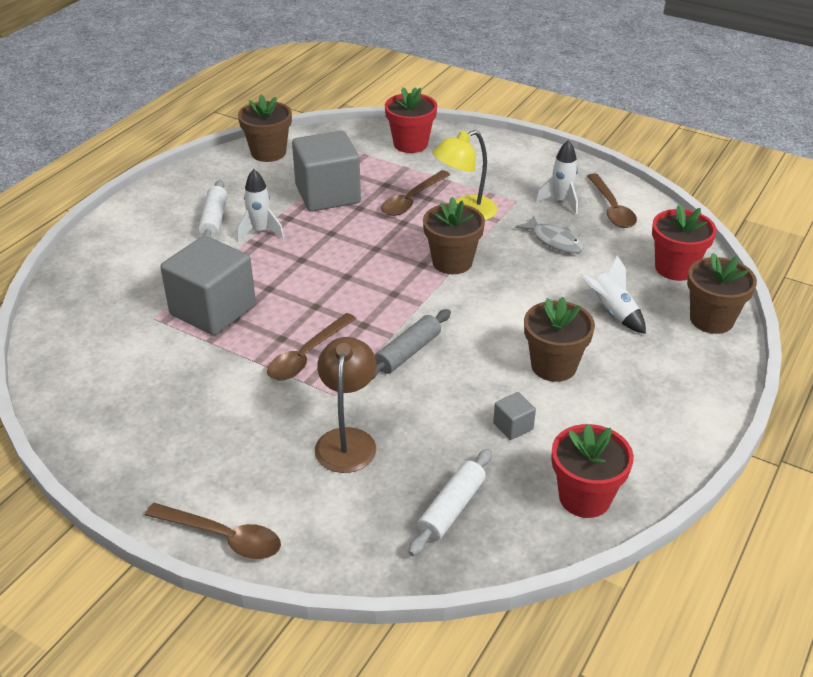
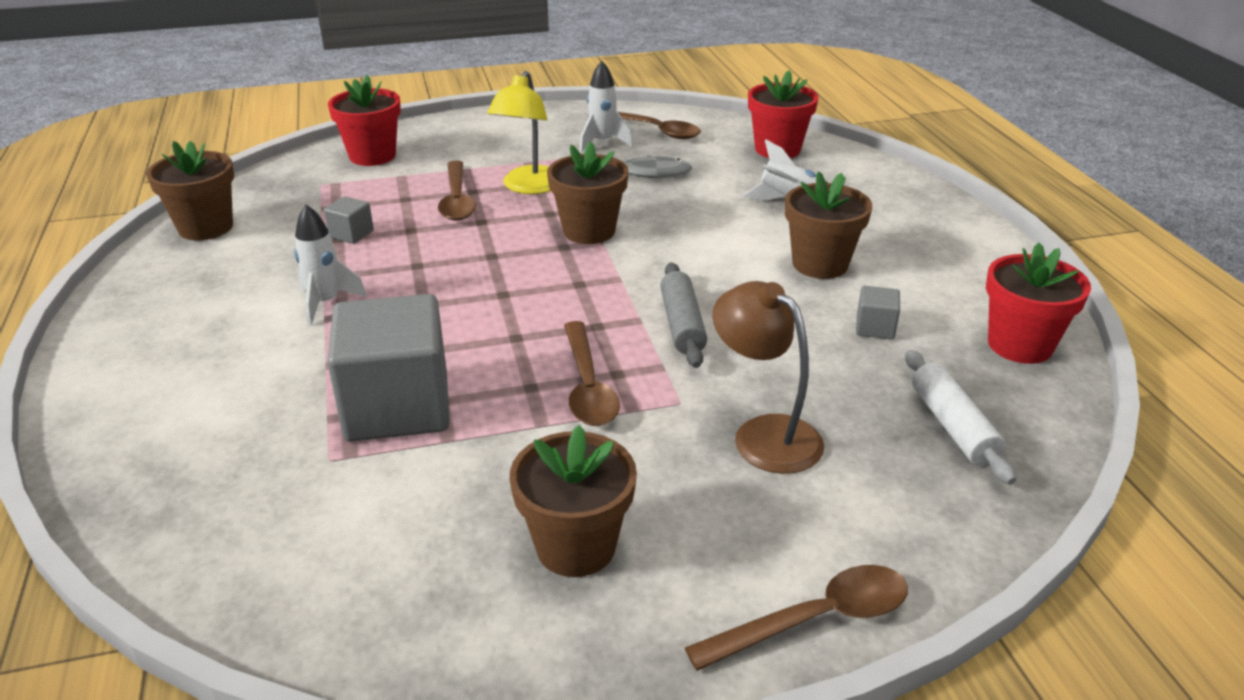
camera: 45 degrees left, 5 degrees down
white rolling pin [198,180,227,238] -> none
grey cube [292,131,361,212] -> grey cube [324,196,374,244], size x0.42
brown flower pot [687,253,757,334] -> brown flower pot moved to [510,425,637,577]

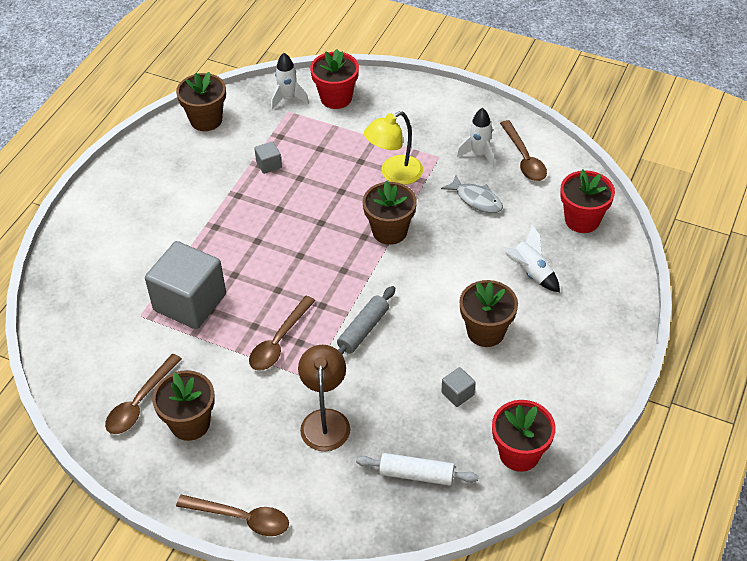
camera: 40 degrees right, 15 degrees up
white rocket [294,205,367,326] -> white rocket moved to [271,53,309,110]
brown spoon [438,160,476,221] -> brown spoon moved to [105,354,182,434]
white rolling pin [905,350,1016,485] -> white rolling pin turned 75 degrees clockwise [356,453,478,486]

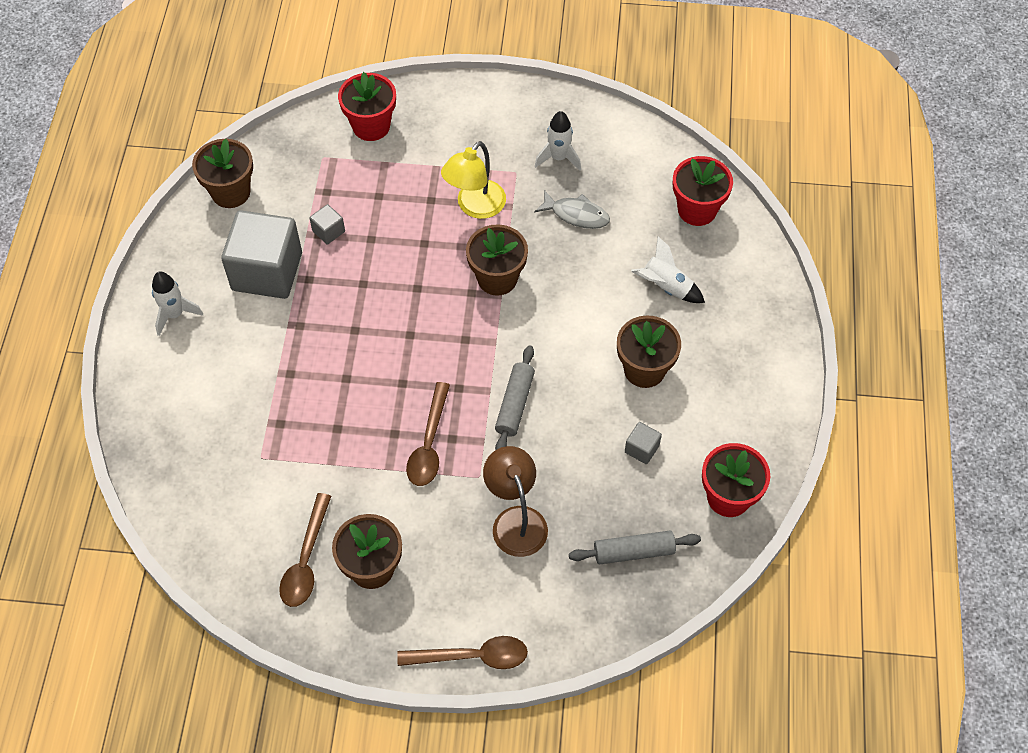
camera: 20 degrees left, 10 degrees up
grey cube [145,241,226,329] -> grey cube moved to [221,210,302,299]
white rocket [271,53,309,110] -> white rocket moved to [152,271,203,336]
white rolling pin [356,453,478,486] -> grey rolling pin [569,531,701,564]
brown spoon [500,120,547,181] -> none

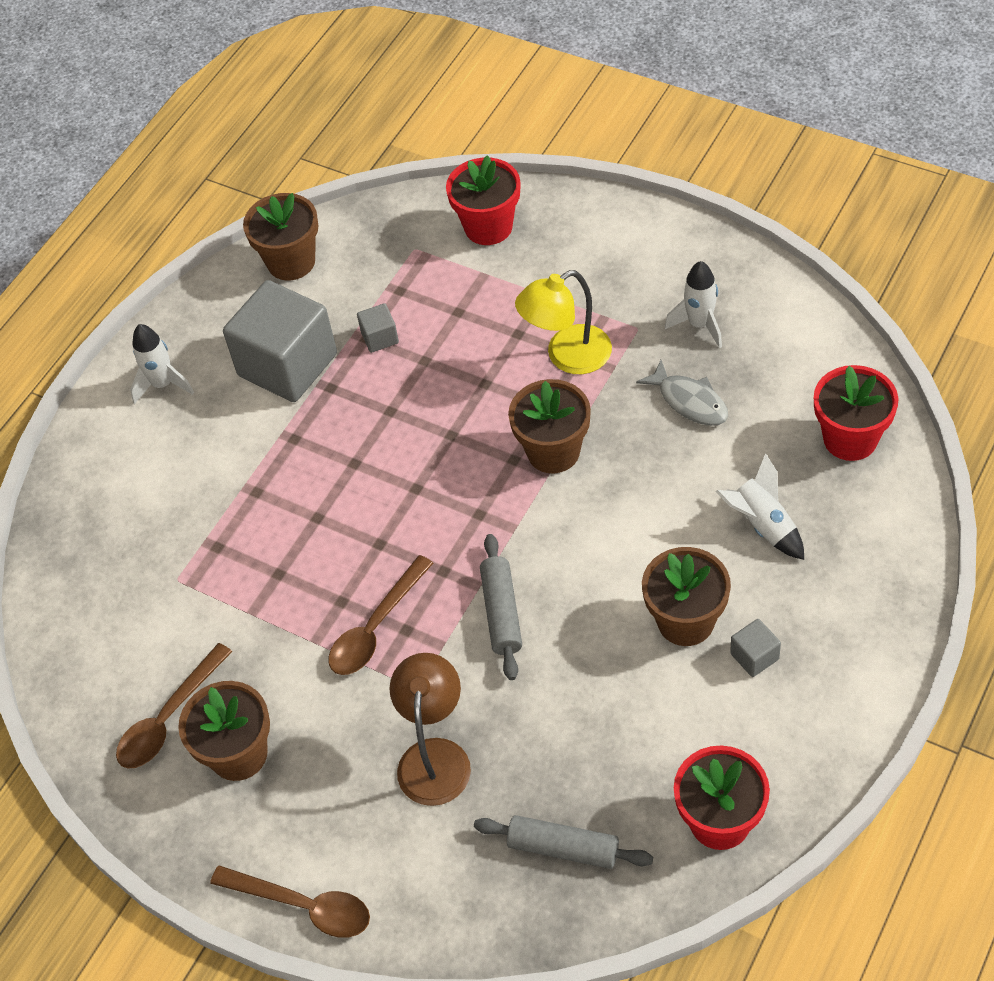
camera: 30 degrees right, 5 degrees down
grey rolling pin [495,345,535,450] -> grey rolling pin turned 45 degrees counterclockwise [480,534,522,680]
grey cube [625,422,662,464] -> grey cube moved to [730,619,781,677]

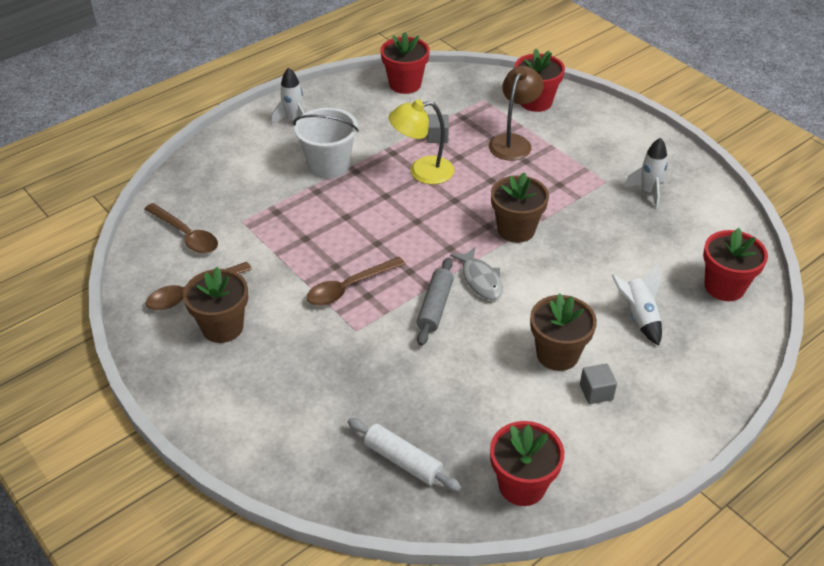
camera: 15 degrees right, 10 degrees down
brown spoon [210,865,370,938] -> brown spoon moved to [145,203,218,254]
grey cube [223,280,337,402] -> none
brown flower pot [243,193,318,280] -> red flower pot [381,32,430,94]
brown lamp [389,653,471,806] -> brown lamp moved to [489,66,544,161]
grey rolling pin [474,815,653,869] -> white rolling pin [348,418,462,492]
yellow lamp [515,270,612,374] -> yellow lamp moved to [389,99,454,184]
grey fish [636,360,728,426] -> grey fish moved to [450,247,503,300]
none -> white bucket [293,108,359,179]

